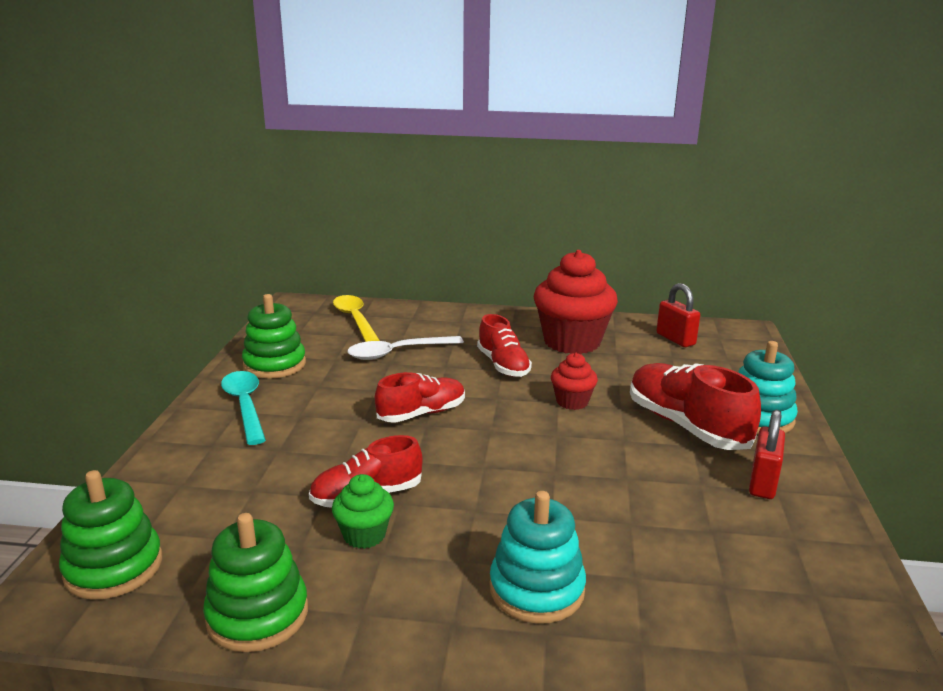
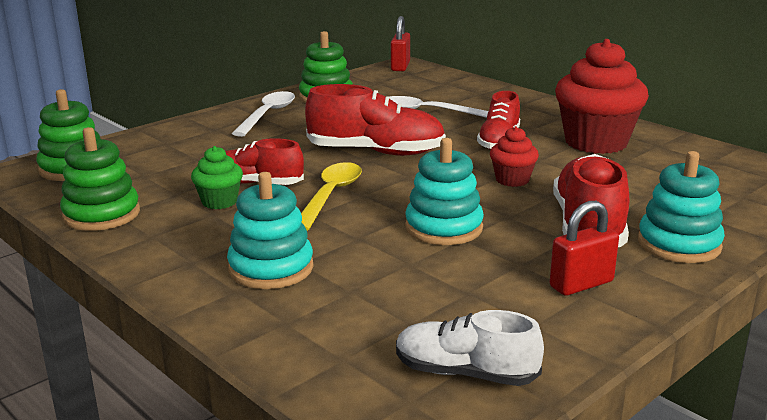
camera: 40 degrees right, 0 degrees up
turquoise spoon [221,371,266,445] -> white spoon [232,91,295,137]
yellow spoon [333,295,380,342] -> yellow spoon moved to [301,162,362,231]
red shoe [375,372,465,423] -> red shoe [305,84,446,156], size x1.53
red padlock [656,283,700,347] -> red padlock moved to [391,16,410,71]
none -> white shoe [396,310,544,386]
none -> turquoise stacking toy [405,138,484,245]

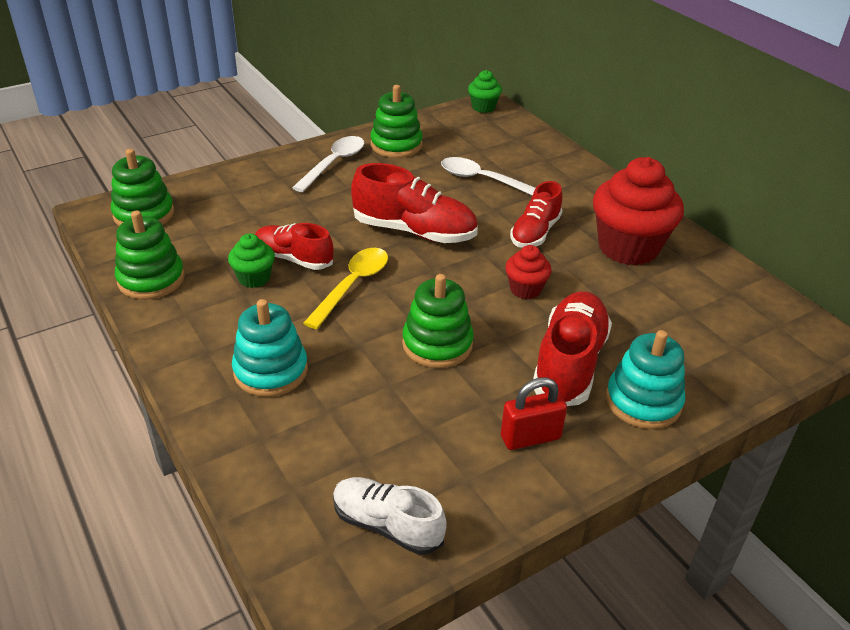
camera: 10 degrees right, 15 degrees up
red padlock [391,16,410,71] -> green cupcake [468,70,502,113]
turquoise stacking toy [405,138,484,245] -> green stacking toy [402,274,474,368]

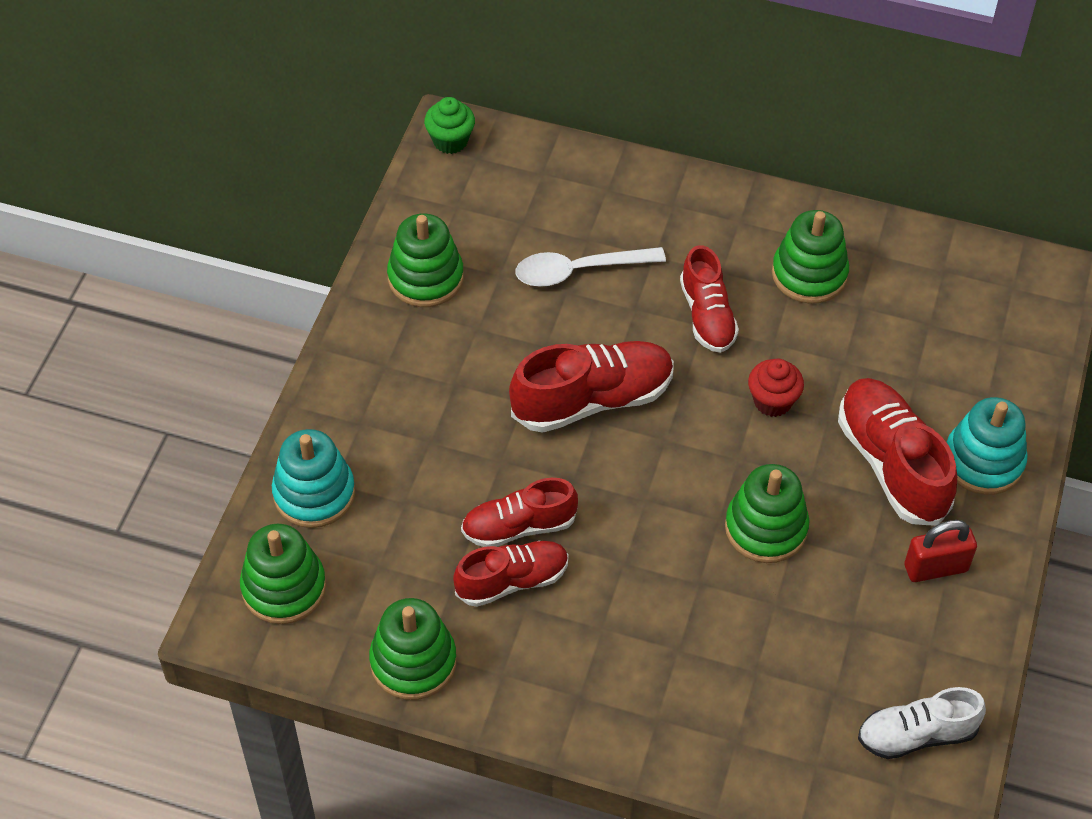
camera: 40 degrees left, 15 degrees up
green cupcake [228,234,275,288] -> red shoe [453,541,568,607]
turquoise stacking toy [232,299,308,397] -> turquoise stacking toy moved to [272,429,355,528]
white spoon [292,136,364,192] -> none
yellow spoon [304,248,388,329] -> none
red padlock [501,377,567,450] -> red padlock turned 45 degrees clockwise [904,520,977,582]
red cupcake [593,157,684,266] -> green stacking toy [772,210,849,304]

